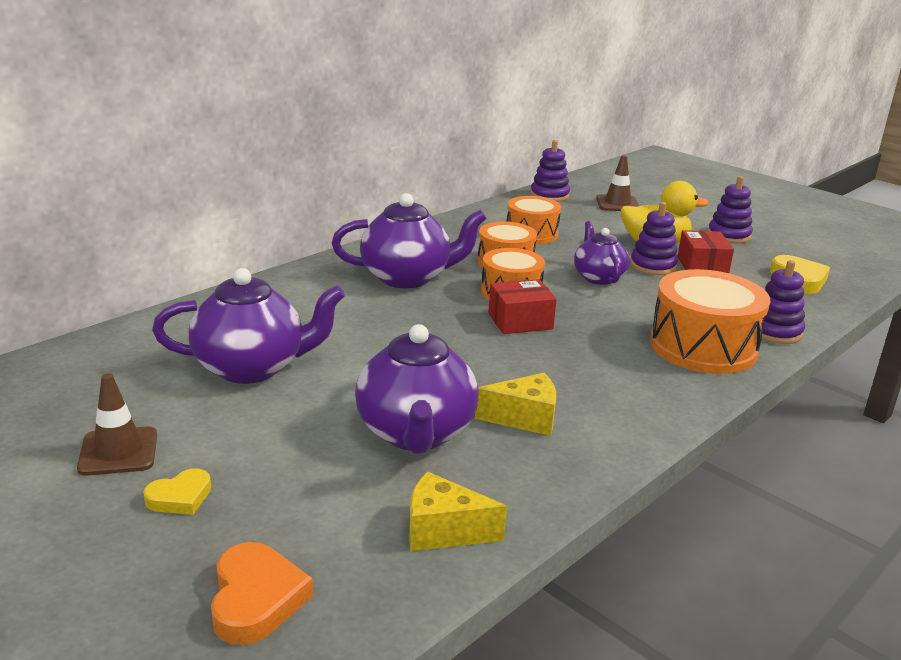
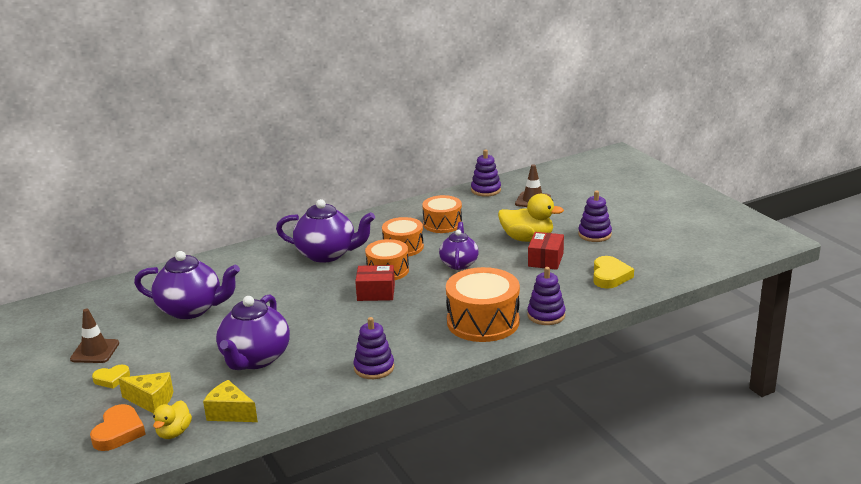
camera: 20 degrees right, 0 degrees up
yellow cheese [475,373,556,436] -> yellow cheese moved to [118,372,173,414]
purple stacking toy [630,202,678,275] -> purple stacking toy moved to [353,317,394,379]
none -> yellow duck [153,400,192,439]

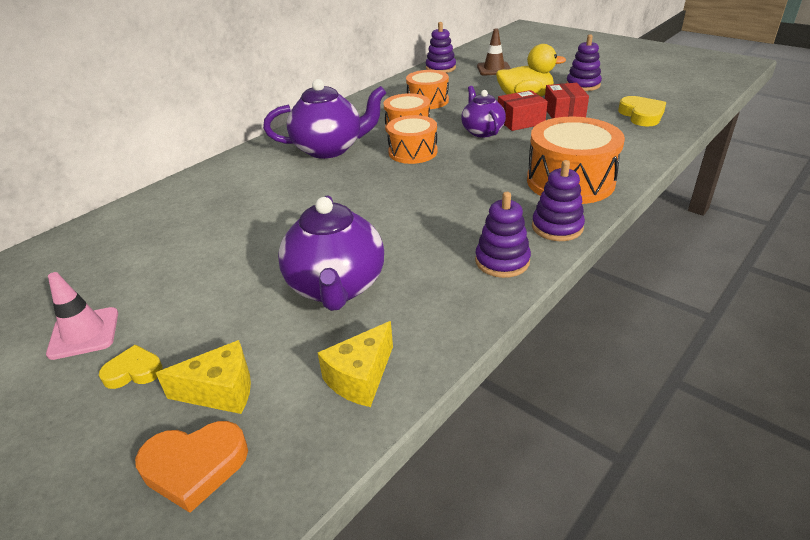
camera: 20 degrees left, 10 degrees up
brown traffic cone [70,309,119,363] -> pink traffic cone [46,272,118,360]
orange heart [90,404,146,451] -> orange heart turned 90 degrees clockwise [135,421,248,513]
yellow heart [92,365,130,389] -> yellow heart turned 150 degrees counterclockwise [99,345,163,389]
purple teapot [134,251,240,319] -> none
yellow duck [153,400,192,439] -> none
yellow cheese [203,380,258,422] -> yellow cheese turned 60 degrees counterclockwise [318,321,393,407]
red box [355,265,395,301] -> red box moved to [498,90,548,131]
purple stacking toy [528,267,565,325] -> purple stacking toy moved to [532,160,585,241]

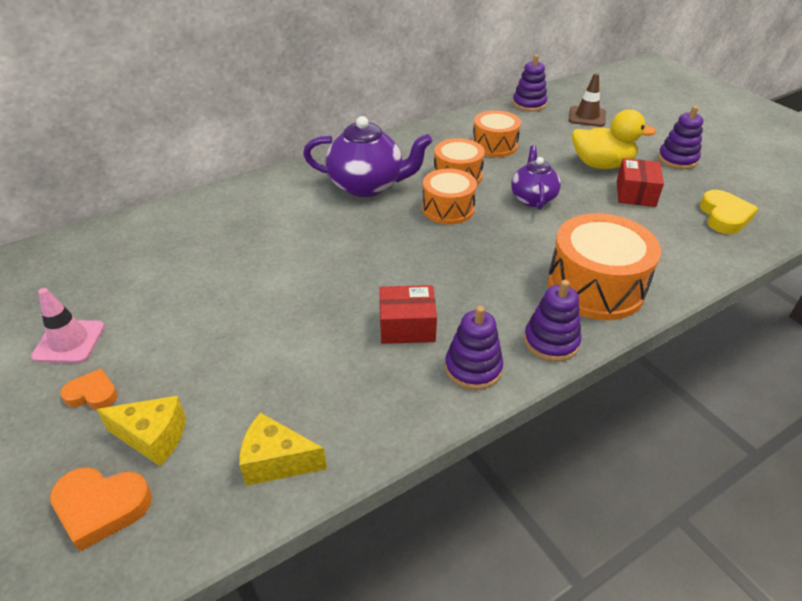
camera: 15 degrees right, 5 degrees up
yellow heart [99,345,163,389] -> orange heart [60,369,118,409]
purple teapot [278,195,384,311] -> none
yellow cheese [318,321,393,407] -> yellow cheese turned 45 degrees clockwise [239,413,327,486]
red box [498,90,548,131] -> red box moved to [380,285,437,344]

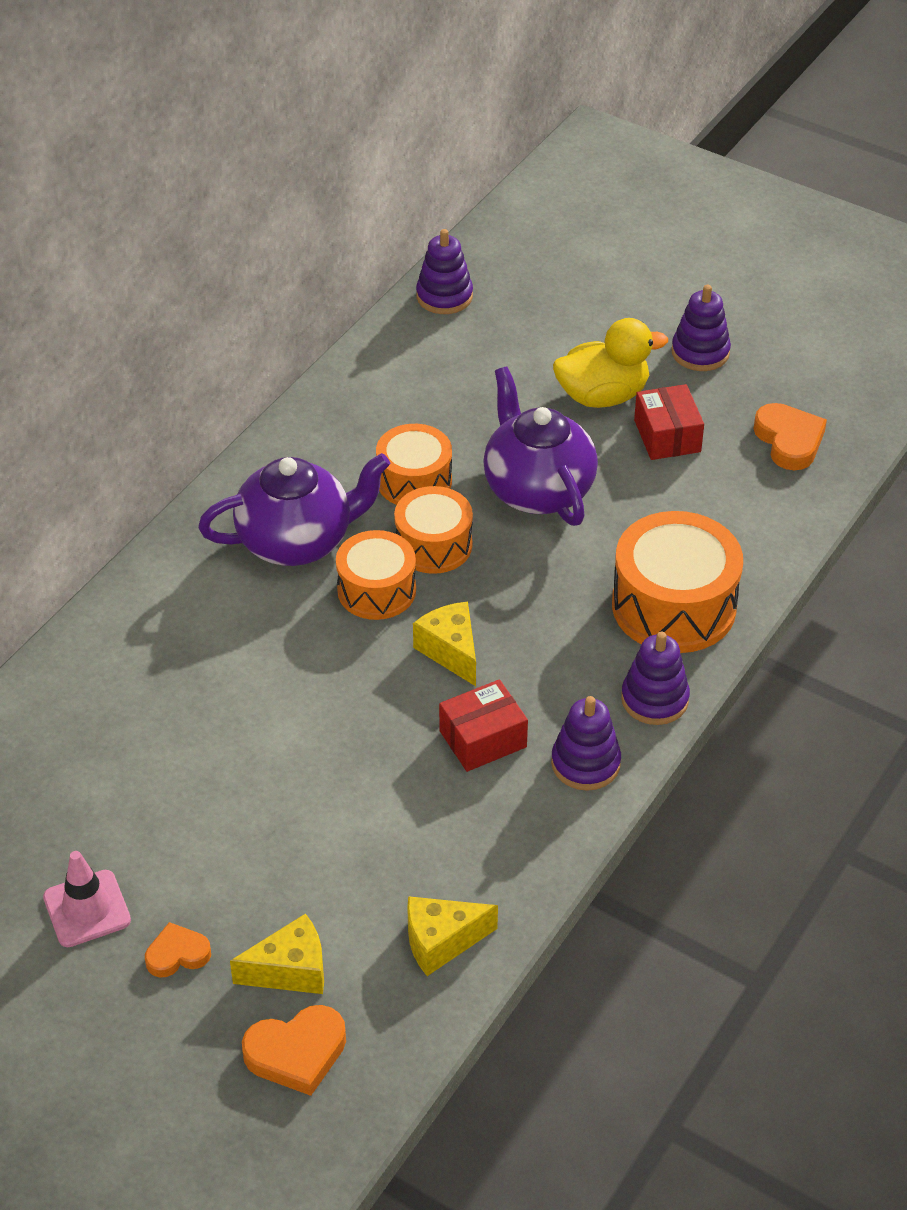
camera: 25 degrees left, 5 degrees up
orange drum [472,110,521,157] -> orange drum moved to [336,530,416,620]
purple teapot [511,145,561,210] -> purple teapot [483,366,598,526], size x1.60
brown traffic cone [569,73,606,127] -> none
yellow heart [700,190,758,234] -> orange heart [753,403,827,470]
none -> yellow cheese [413,602,476,686]

